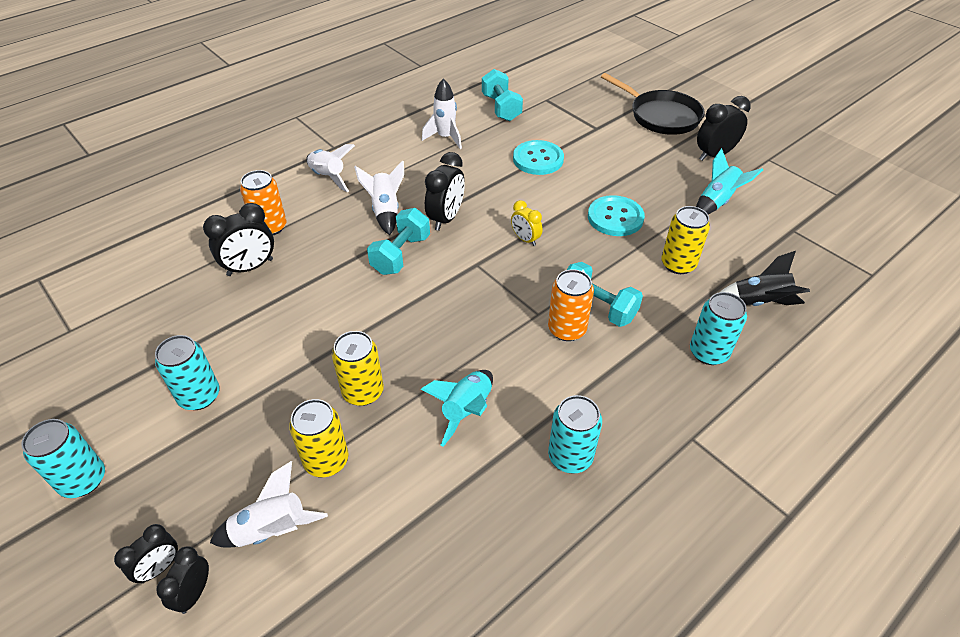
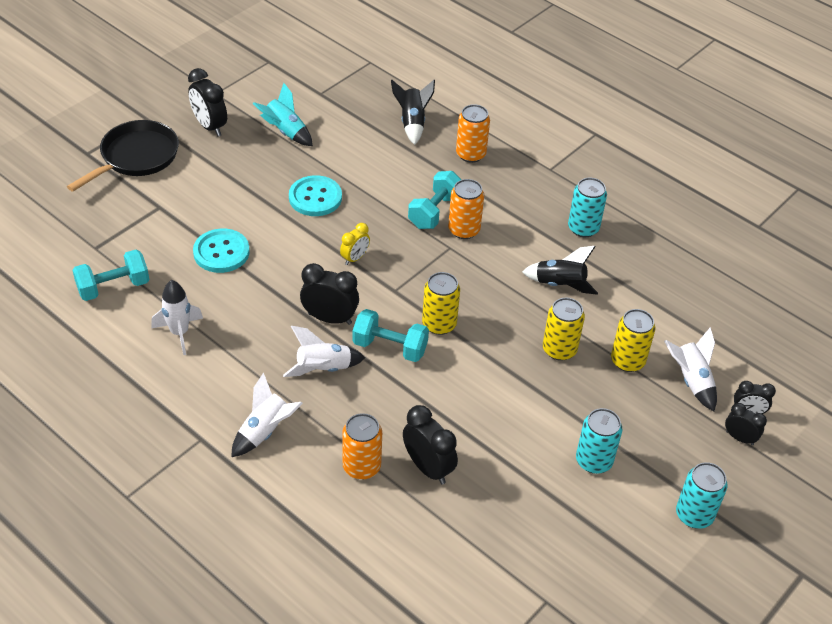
camera: 100 degrees left, 0 degrees up
turquoise rocket [421,370,493,447] -> black rocket [522,246,598,295]
yellow can [661,206,710,274] -> yellow can moved to [422,272,460,335]
turquoise can [690,292,747,365] -> orange can [456,104,490,163]

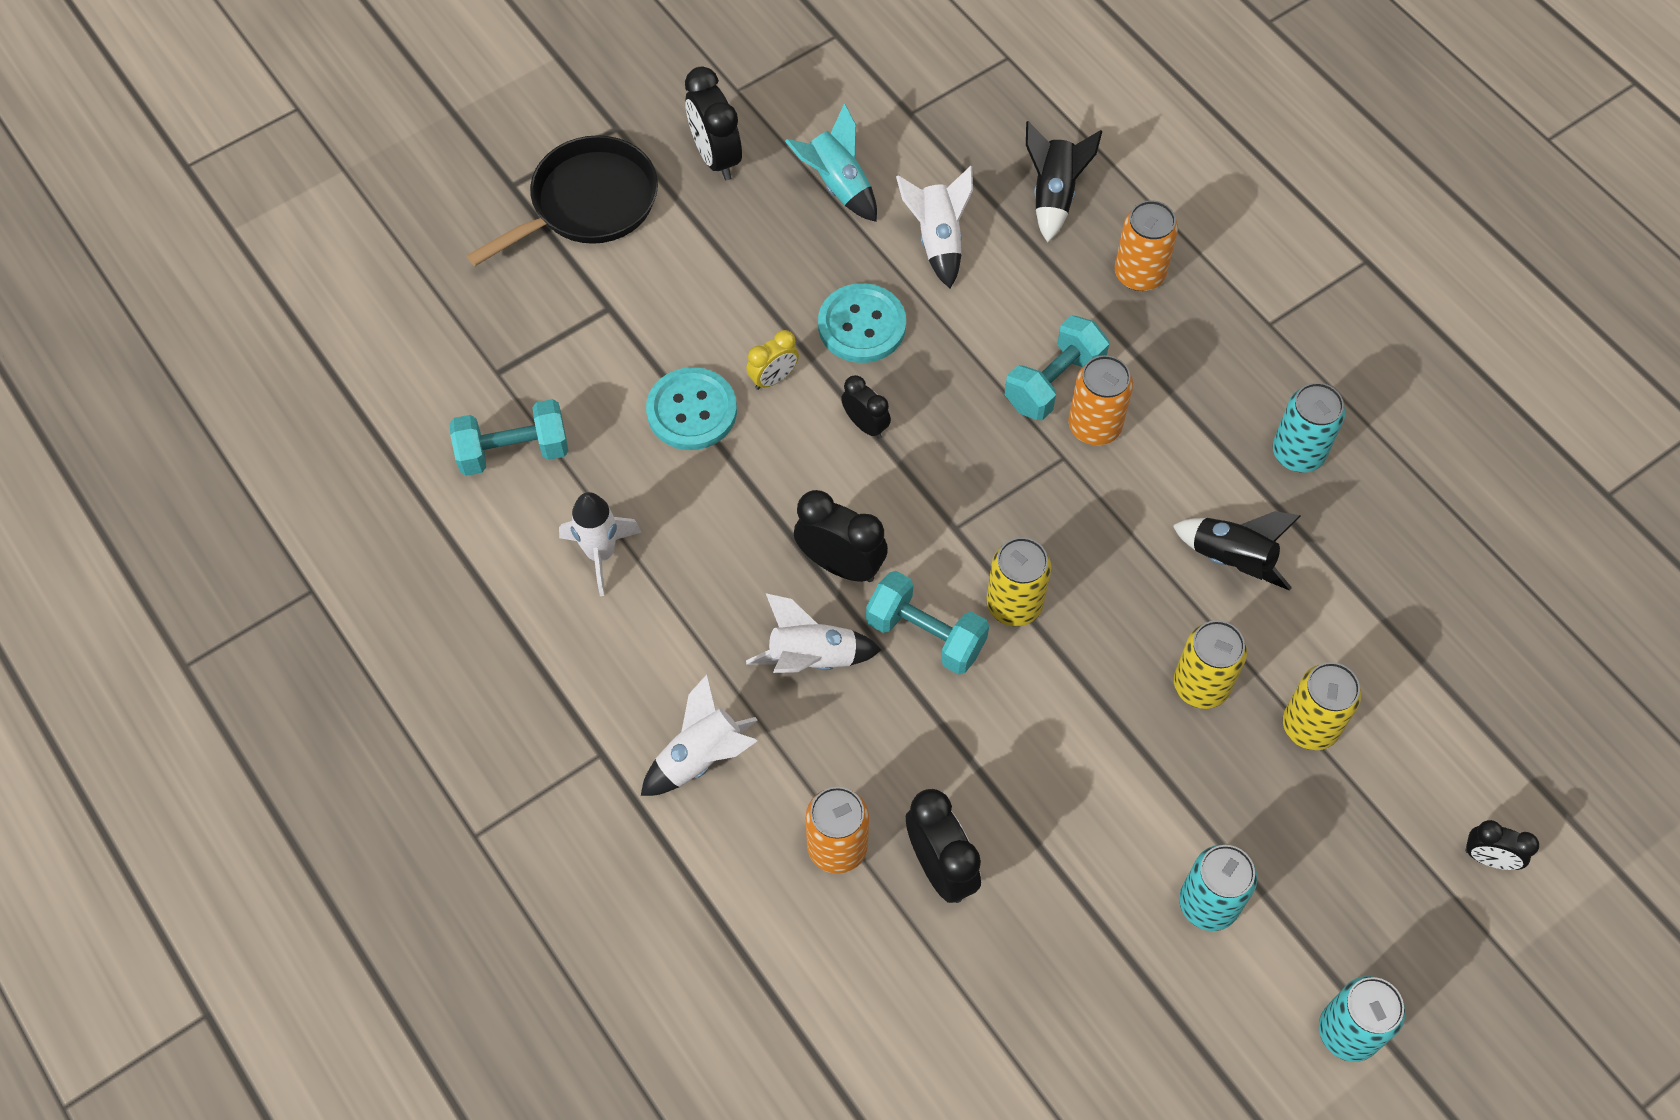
camera: 15 degrees right, 15 degrees up
yellow clock [340,223,370,265] -> yellow clock moved to [746,330,799,390]
white rocket [664,327,717,411] -> white rocket moved to [896,166,973,288]
black clock [725,403,767,445] -> black clock moved to [841,375,891,439]

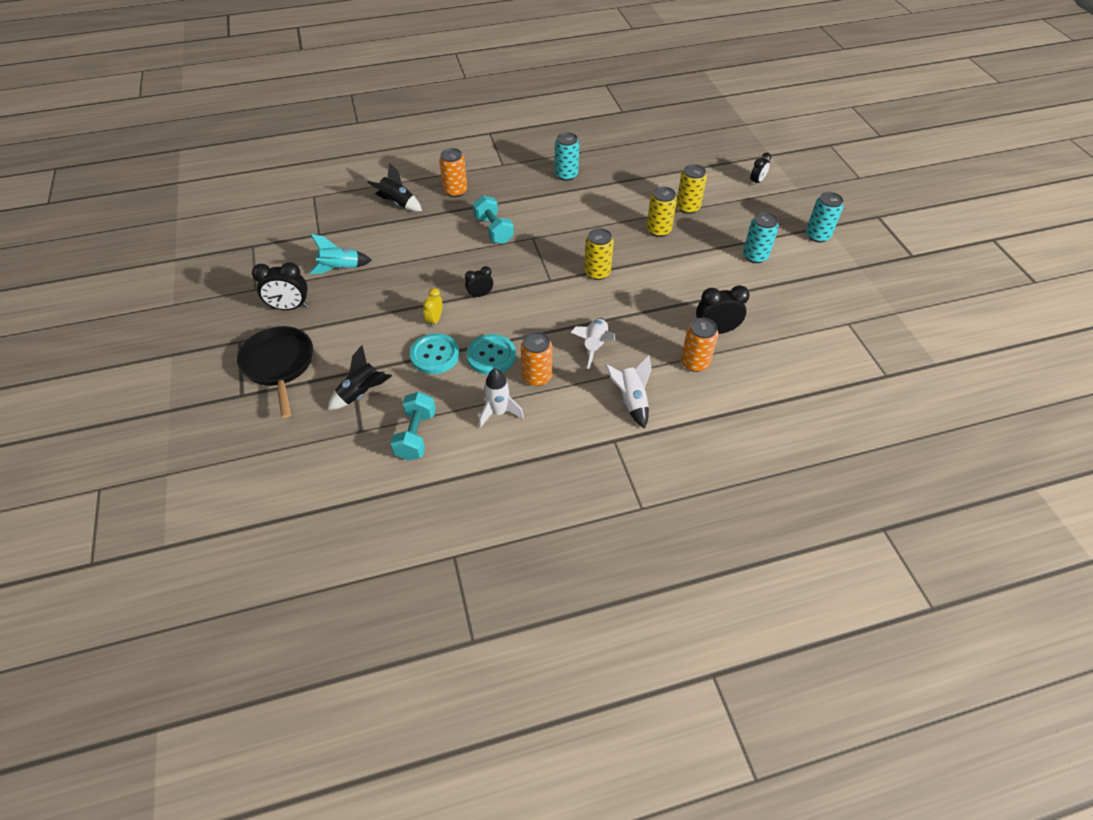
camera: 70 degrees left, 10 degrees down
yellow clock [746,330,799,390] -> yellow clock turned 150 degrees counterclockwise [423,288,442,328]
black clock [794,490,888,582] -> none
turquoise button [818,283,906,363] -> turquoise button moved to [466,334,516,375]
turquoise dumbbell [866,571,989,675] -> none
white rocket [896,166,973,288] -> none
orange can [1068,355,1133,445] -> orange can moved to [521,332,552,386]
black rocket [1173,511,1301,591] -> black rocket moved to [328,345,392,410]

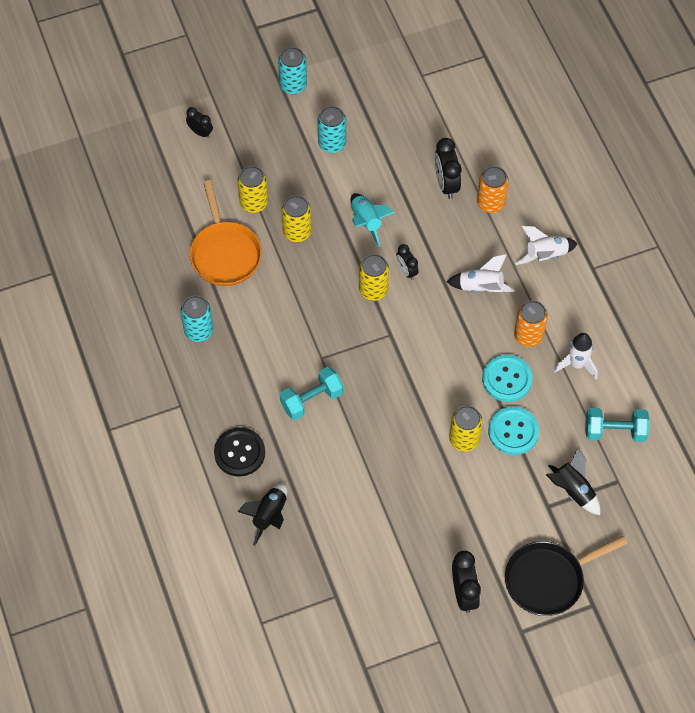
camera: 95 degrees left, 10 degrees up
turquoise rocket [309,234,372,274] -> turquoise rocket moved to [351,193,395,247]
yellow clock [423,288,442,328] -> yellow can [449,406,483,452]
orange can [439,148,467,197] -> black button [214,427,265,477]
black clock [465,266,493,298] -> black clock moved to [397,244,419,280]
none -> orange pan [190,180,262,286]

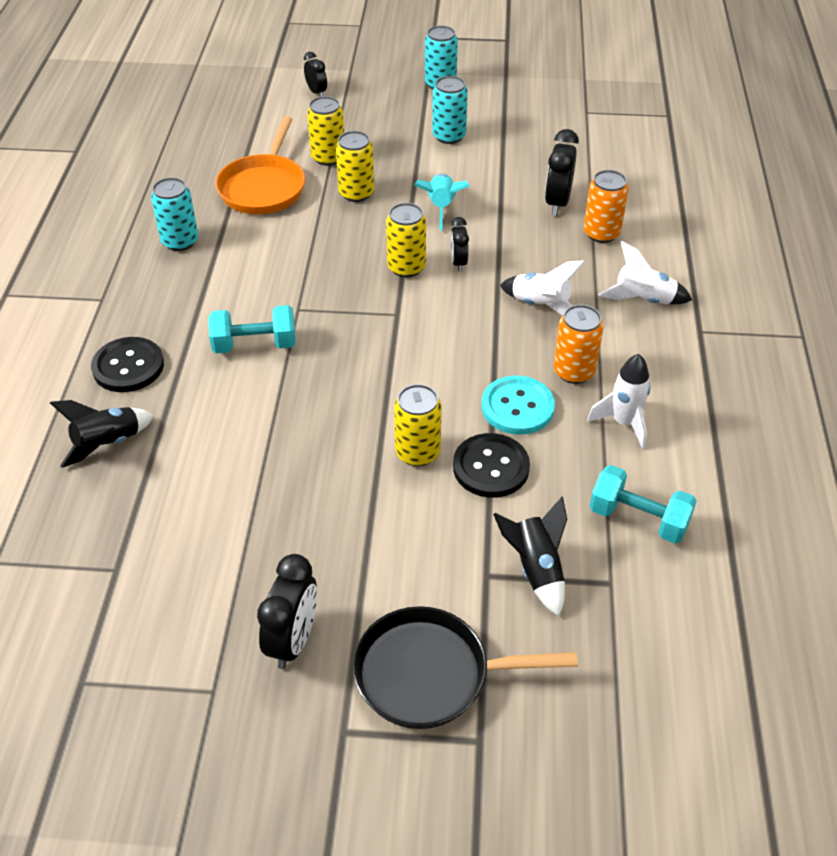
camera: 25 degrees right, 15 degrees down
turquoise button [488,406,539,455] -> black button [453,433,530,498]

